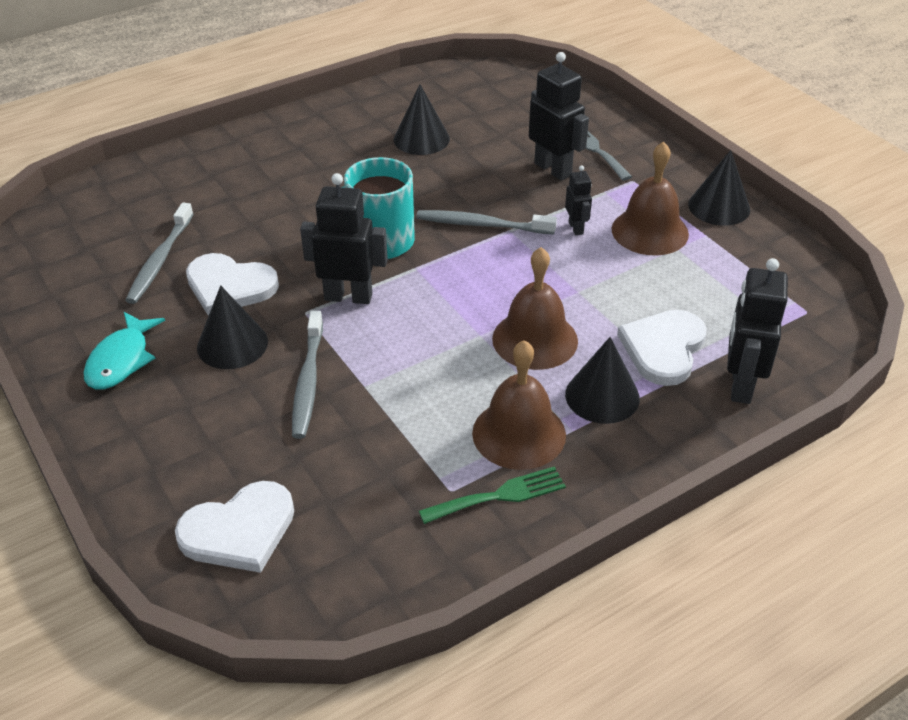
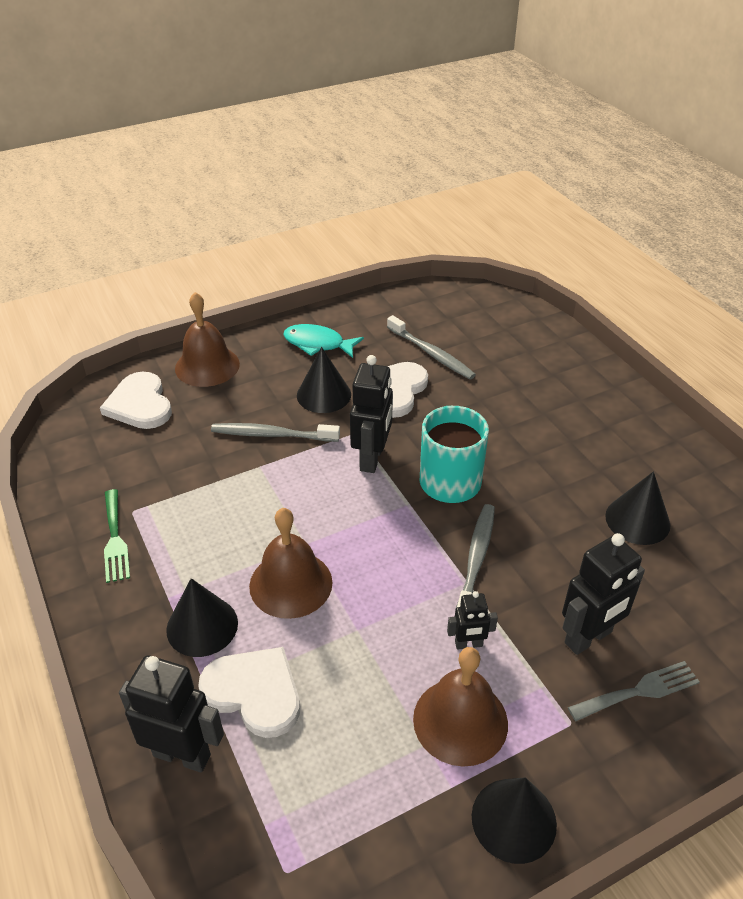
camera: 95 degrees right, 0 degrees up
grey toothbrush [125,203,194,304] -> grey toothbrush turned 150 degrees counterclockwise [387,315,476,380]
brown bell [472,340,566,470] -> brown bell moved to [175,292,240,387]

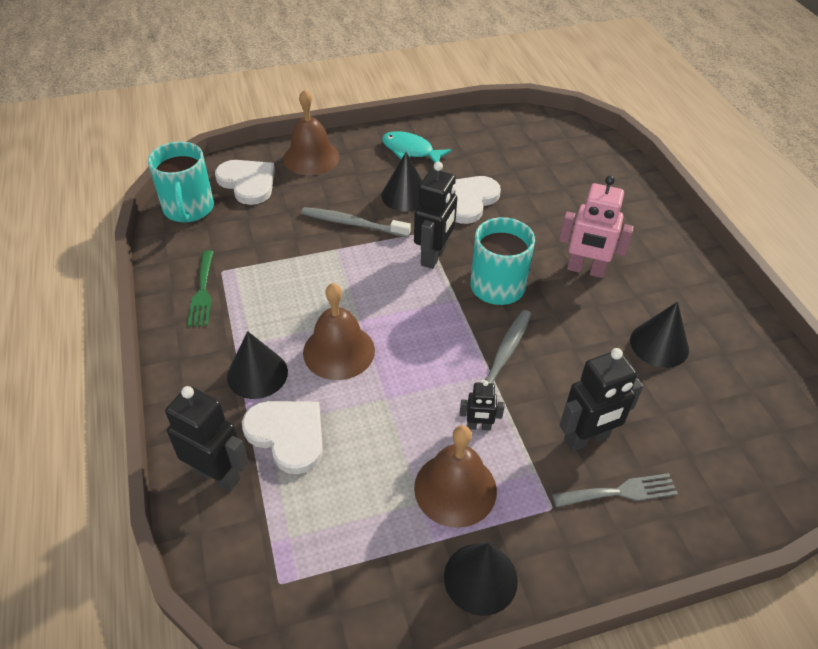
camera: 10 degrees right, 5 degrees up
white heart [100,372,172,429] -> white heart turned 150 degrees clockwise [215,160,275,205]
grey toothbrush [387,315,476,380] -> none
none -> turquoise mug [148,141,214,223]
none -> pink robot [559,175,634,278]

